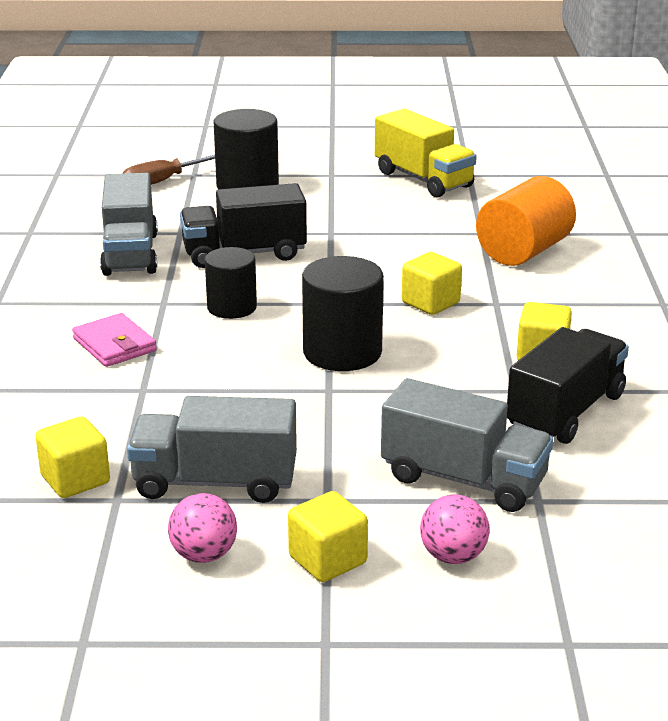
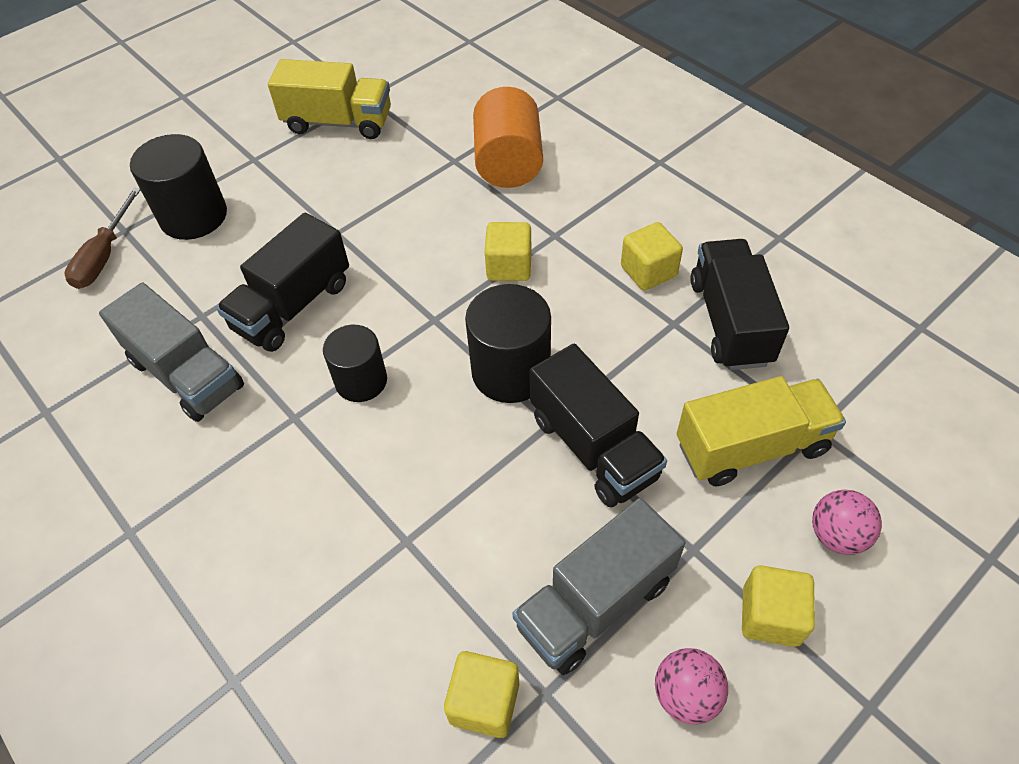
camera: 40 degrees left, 25 degrees up
pink wallet [72,313,157,367] -> none
grey truck [381,378,553,512] -> yellow truck [677,376,846,486]
none -> black truck [530,344,667,507]

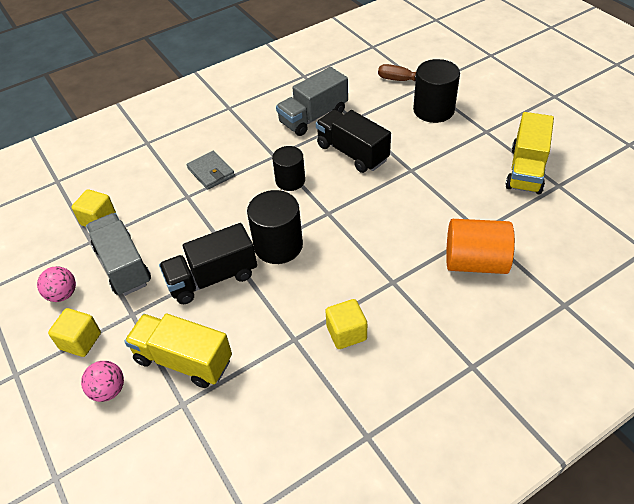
camera: 100 degrees right, 5 degrees down
yellow cube [485,222,532,281] -> none
yellow truck [677,376,846,486] -> yellow truck turned 120 degrees clockwise [124,313,232,388]
black truck [690,239,789,370] -> none
none -> grey wallet [186,151,235,190]

